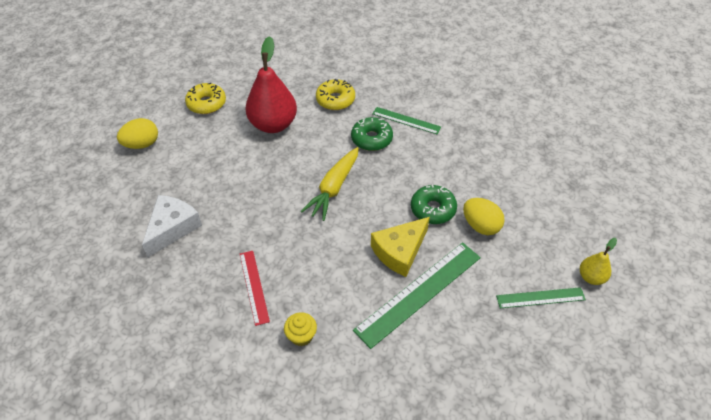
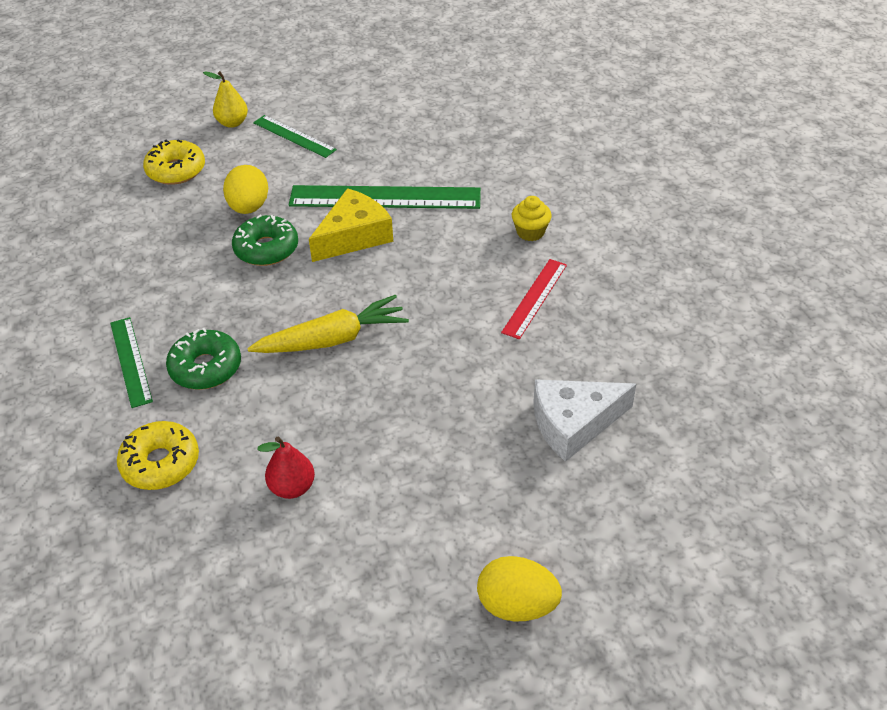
camera: 135 degrees left, 5 degrees down
yellow donut [185,83,226,114] -> yellow donut moved to [143,139,205,185]
red pear [246,36,297,133] -> red pear [257,437,315,499], size x0.49
yellow cheese [371,217,430,277] -> yellow cheese turned 45 degrees counterclockwise [309,188,393,262]

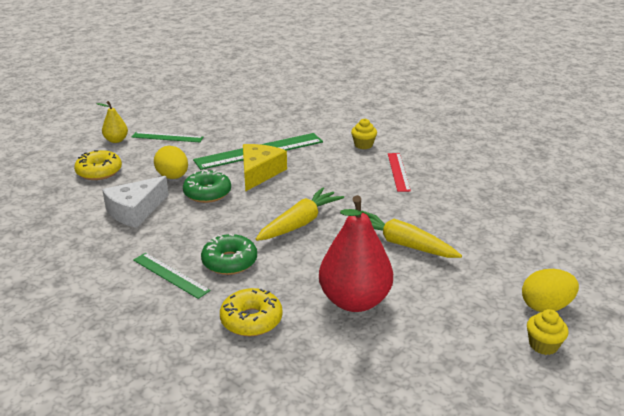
camera: 30 degrees left, 15 degrees down
red pear [257,437,315,499] -> red pear [319,195,393,312], size x2.03
white cheese [533,379,636,462] -> white cheese moved to [102,176,169,228]
none -> yellow carrot [361,211,462,258]
none -> yellow cupcake [527,309,569,355]

